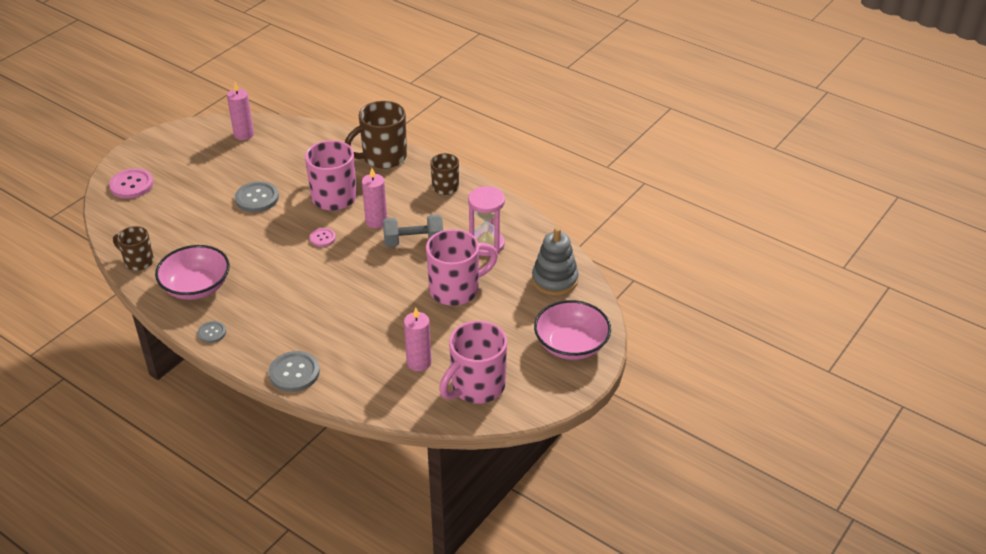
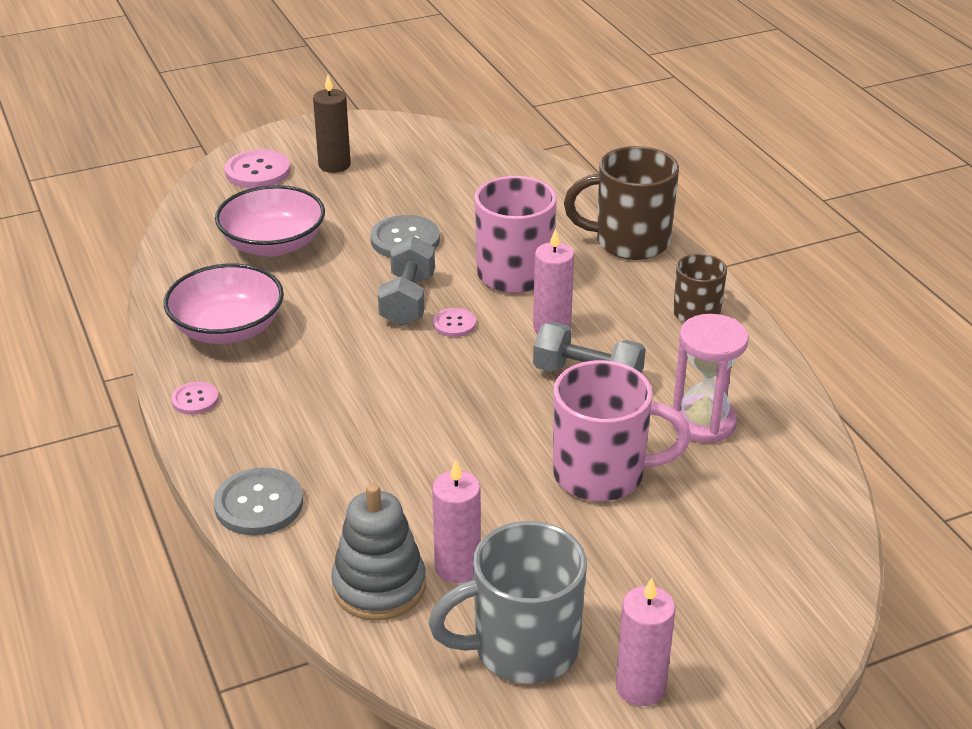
camera: 30 degrees right, 5 degrees down
brown mug [113,226,154,271] -> none
grey button [198,321,226,343] -> pink button [171,381,219,415]
pink candle [227,82,254,140] -> pink candle moved to [616,578,676,706]
pink mug [439,321,507,403] -> grey mug [428,521,587,684]
grey stacking toy [532,227,579,296] -> grey stacking toy moved to [331,483,426,621]
pink bowl [534,300,611,360] -> pink bowl moved to [215,185,325,256]
none -> brown candle [313,75,351,173]
none -> grey dumbbell [378,236,435,326]

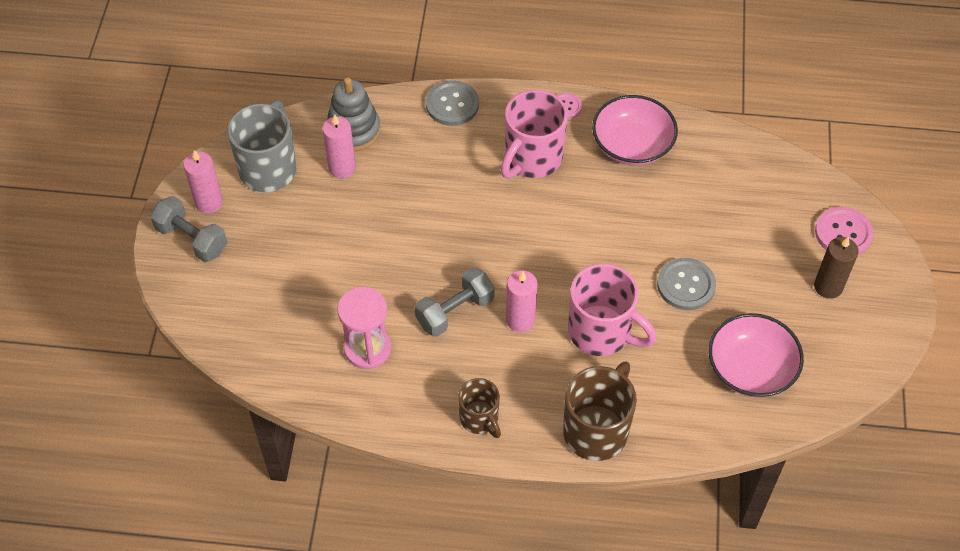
camera: 120 degrees right, 20 degrees up
pink bowl [215,185,325,256] -> pink bowl moved to [709,313,804,397]
grey dumbbell [378,236,435,326] -> grey dumbbell moved to [150,196,228,262]
pink button [433,308,476,337] -> none
pink mug [553,360,691,501] -> pink mug moved to [501,90,568,179]

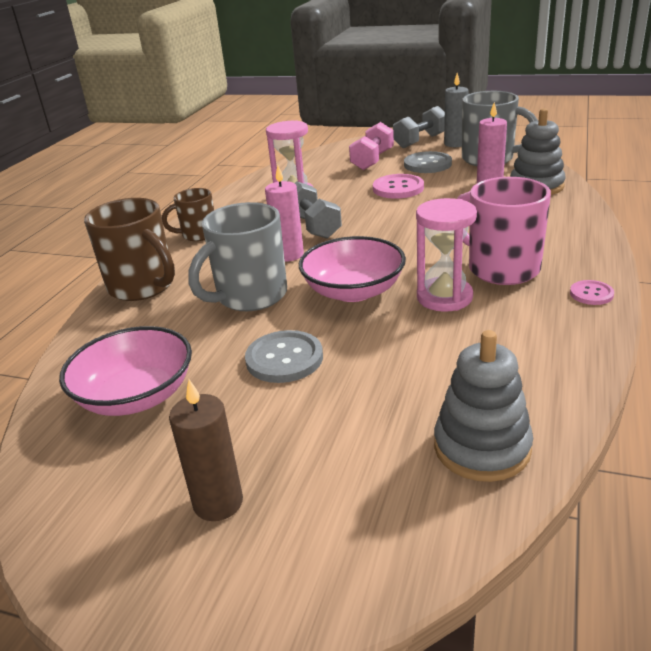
camera: 105 degrees right, 25 degrees down
pink candle [184,150,223,214] -> grey candle [444,73,469,147]
grey button [426,80,479,126] -> grey button moved to [404,151,452,173]
pink mug [568,264,657,356] -> grey mug [188,202,287,311]
pink bowl [592,95,678,166] -> pink bowl moved to [299,236,406,302]
pink button [815,207,874,255] -> pink button moved to [373,174,424,199]
none -> pink dumbbell [349,122,394,170]
none -> pink hourglass [416,198,477,312]
none -> grey stacking toy [434,330,533,482]

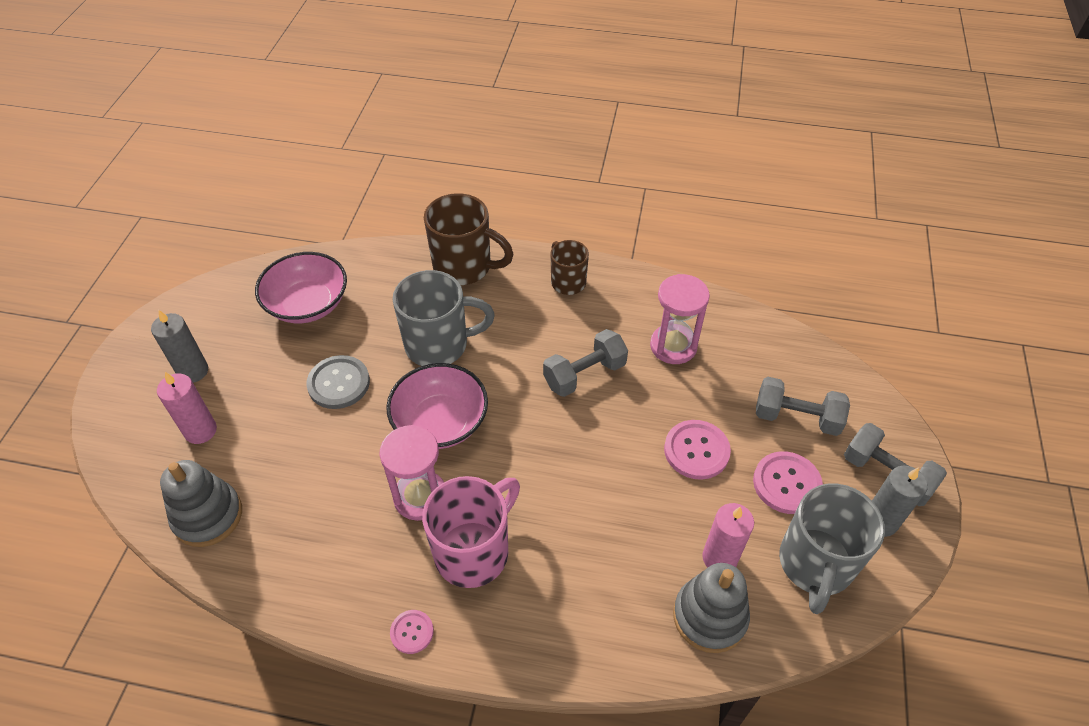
camera: 80 degrees right, 20 degrees up
brown mug [84,198,175,301] -> brown mug turned 105 degrees counterclockwise [424,193,514,285]
brown candle [169,379,243,521] -> grey candle [151,310,208,383]
grey mug [188,202,287,311] -> grey mug turned 135 degrees clockwise [392,270,495,366]
pink candle [265,166,304,262] -> pink candle moved to [157,372,217,444]
pink dumbbell [349,122,394,170] -> grey dumbbell [756,377,850,436]
grey button [404,151,452,173] -> pink button [753,451,823,514]

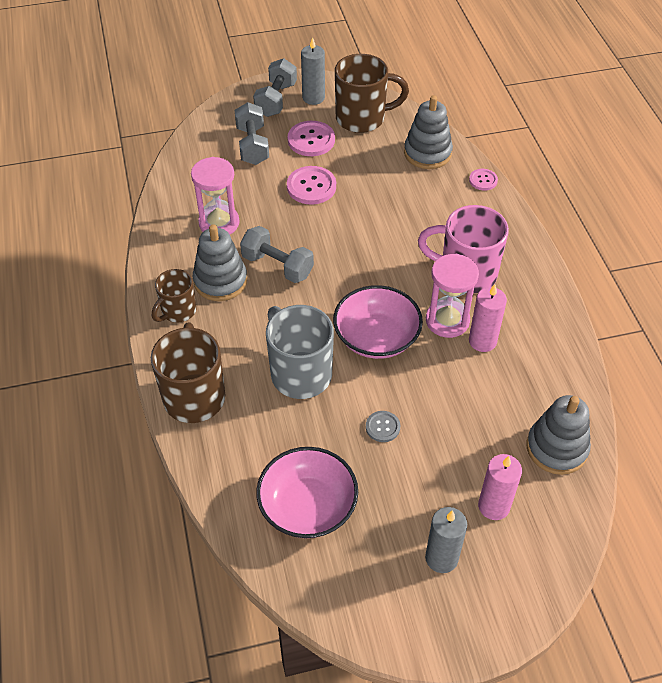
camera: 115 degrees left, 0 degrees up
grey button [306,355,370,409] -> grey button [366,411,400,442], size x0.57
pink button [390,610,434,654] -> pink button moved to [469,169,498,190]
pink candle [702,503,754,568] -> pink candle moved to [469,284,507,352]
grey mug [779,483,885,614] -> brown mug [335,54,409,133]
none -> grey stacking toy [193,224,247,301]

